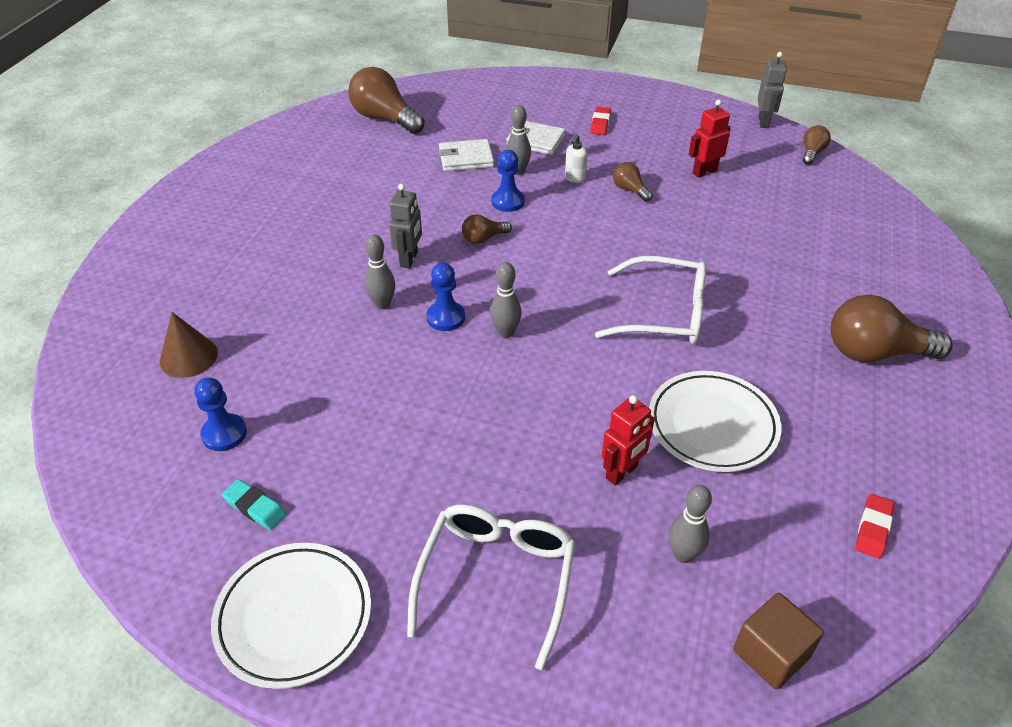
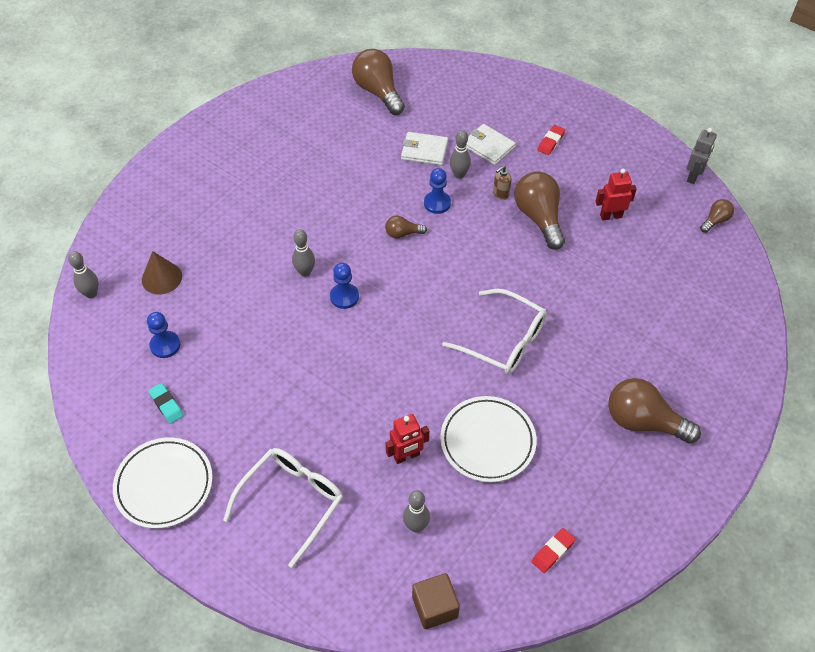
camera: 20 degrees right, 10 degrees up
grey robot [389,184,422,268] -> none
grey bowling pin [490,262,522,338] -> grey bowling pin moved to [68,251,98,298]
white soap dispenser [565,135,588,183] -> brown soap dispenser [493,166,512,200]
brown light bulb [613,162,653,202] -> brown light bulb [514,171,565,250], size x2.00

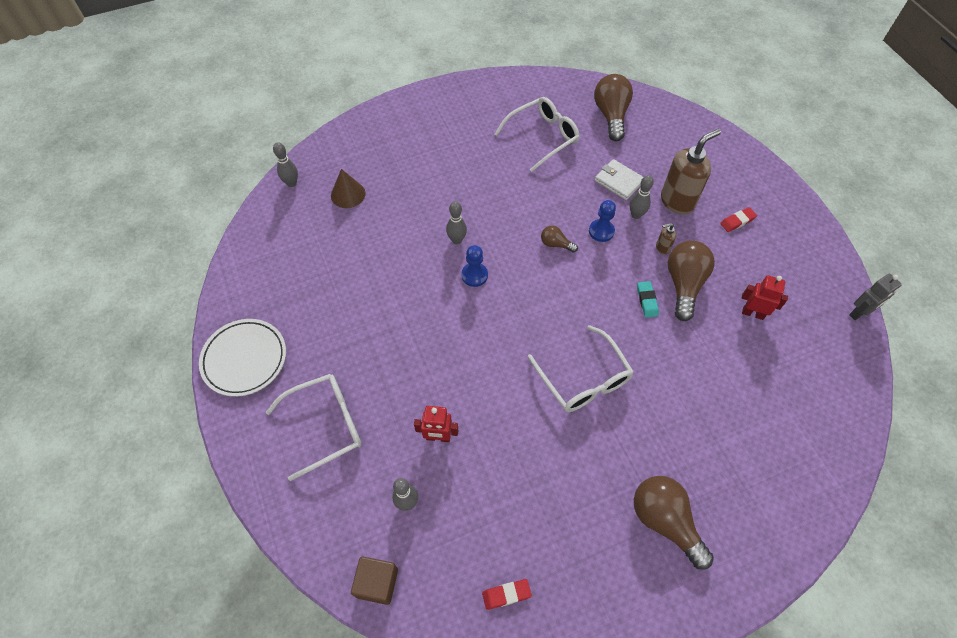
camera: 30 degrees right, 5 degrees up
blue pawn [147,312,181,358] -> none
turquoise eraser [148,383,184,424] -> turquoise eraser moved to [637,281,659,318]
white plate [440,396,536,482] -> none
white wallet [466,124,516,165] -> brown soap dispenser [661,129,721,214]
brown light bulb [700,199,734,233] -> none
none -> white glasses [494,97,580,172]

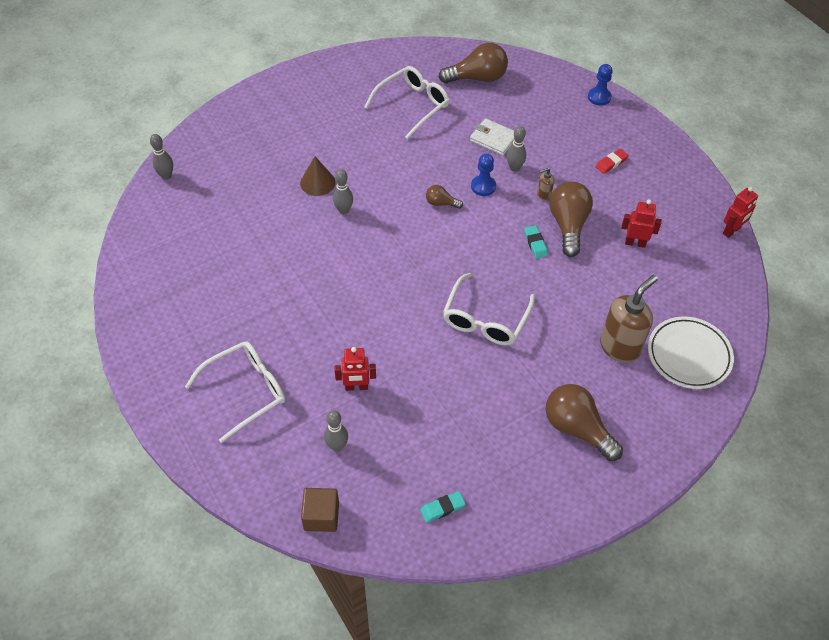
camera: 10 degrees left, 5 degrees down
white plate [199,319,286,397] -> white plate moved to [648,316,734,389]
brown cone [331,169,366,208] -> brown cone moved to [300,156,335,196]
blue pawn [461,245,488,287] -> blue pawn moved to [588,64,612,106]
red eraser [482,579,532,610] -> turquoise eraser [420,491,466,523]
white glasses [528,325,634,412] -> white glasses turned 60 degrees clockwise [443,273,535,345]
brown light bulb [594,74,633,141] -> brown light bulb turned 90 degrees clockwise [439,43,508,84]
brown soap dispenser [661,129,721,214] -> brown soap dispenser moved to [600,275,658,363]
grey robot [849,274,902,320] -> red robot [723,187,758,238]

